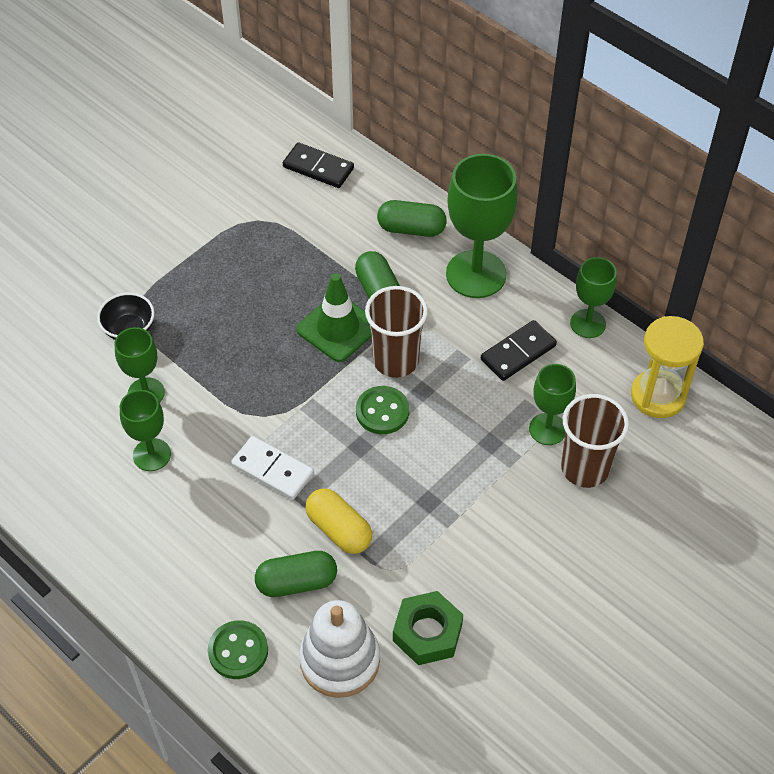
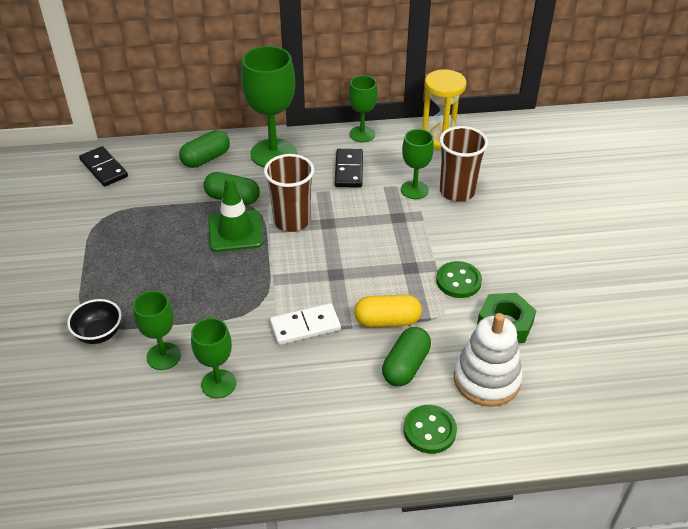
camera: 50 degrees left, 10 degrees down
black domino [283,142,354,188] -> black domino turned 75 degrees clockwise [79,146,128,187]
green button [356,386,409,434] -> green button moved to [436,261,482,298]

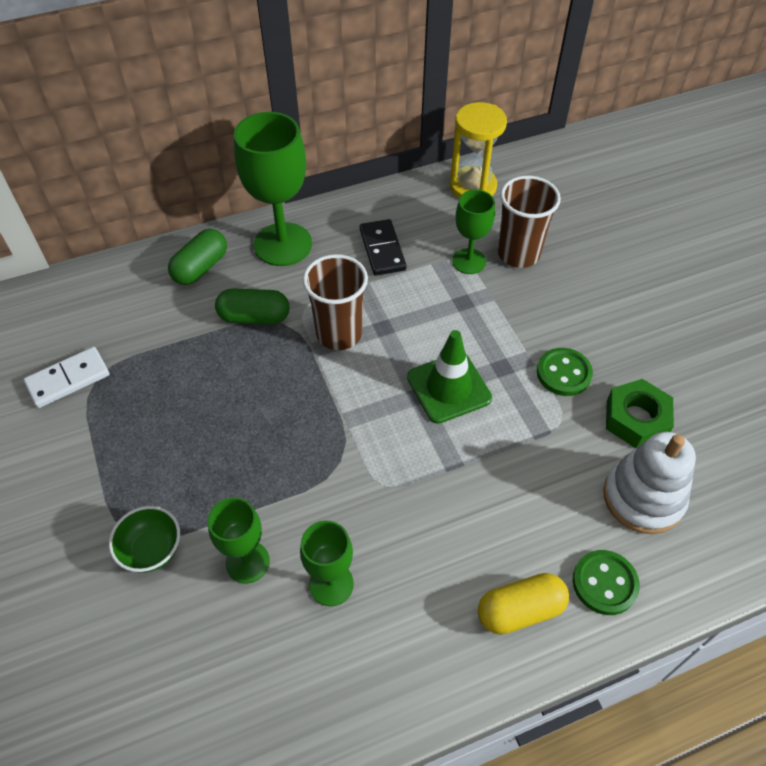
camera: 15 degrees left, 10 degrees up
black bowl [67,299,122,344] -> green bowl [109,506,180,573]
black domino [79,146,128,187] -> none
green traffic cone [208,177,263,252] -> green traffic cone moved to [407,330,492,424]
white domino [270,303,341,345] -> white domino moved to [23,347,109,408]
green goblet [349,75,378,142] -> none
yellow capsule [354,295,422,327] -> yellow capsule moved to [478,573,569,635]
green capsule [382,327,431,386] -> none

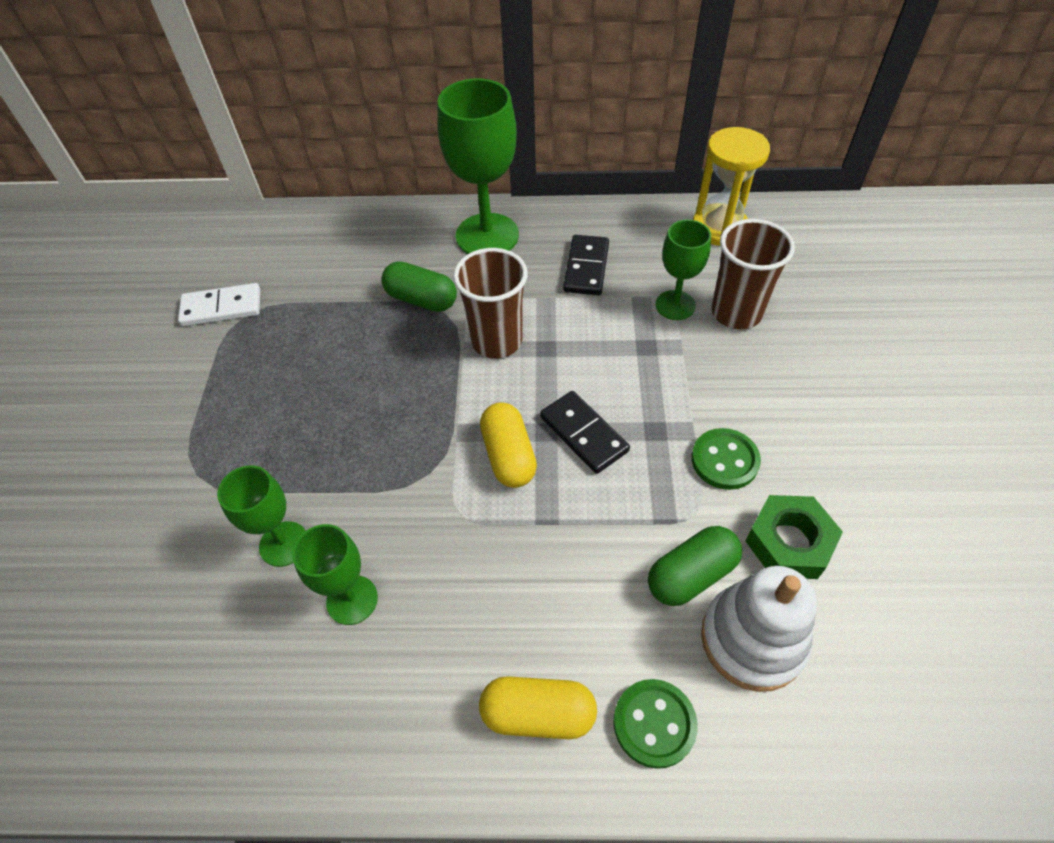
camera: 25 degrees right, 0 degrees up
green bowl [109,506,180,573] -> none
green capsule [168,229,227,285] -> green capsule moved to [648,526,742,606]
green traffic cone [407,330,492,424] -> black domino [540,391,630,474]
none -> yellow capsule [480,402,537,488]

